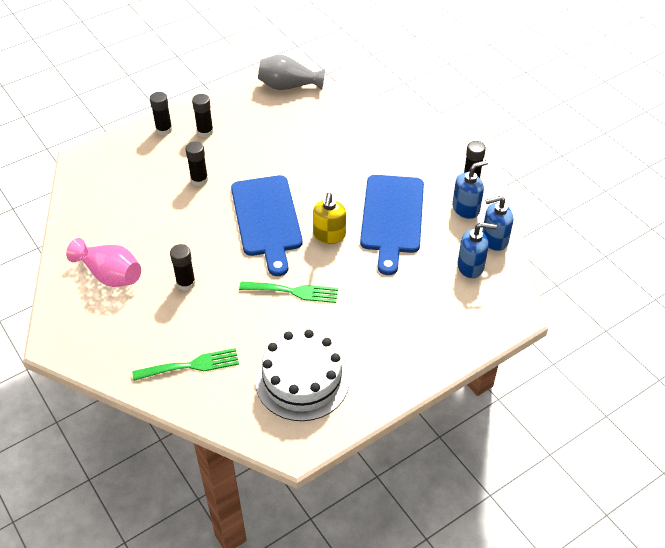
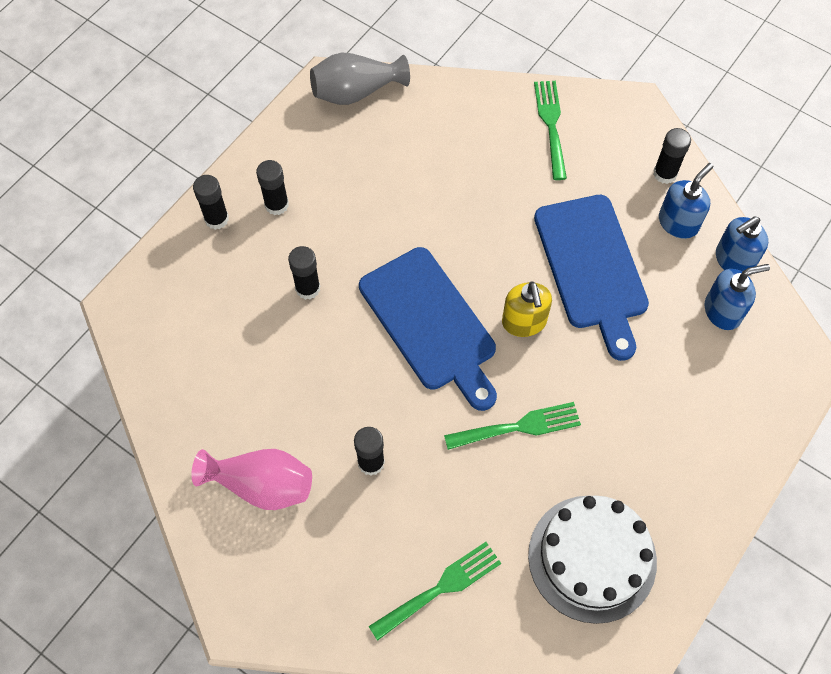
camera: 20 degrees left, 15 degrees up
none -> green fork [534,81,567,180]

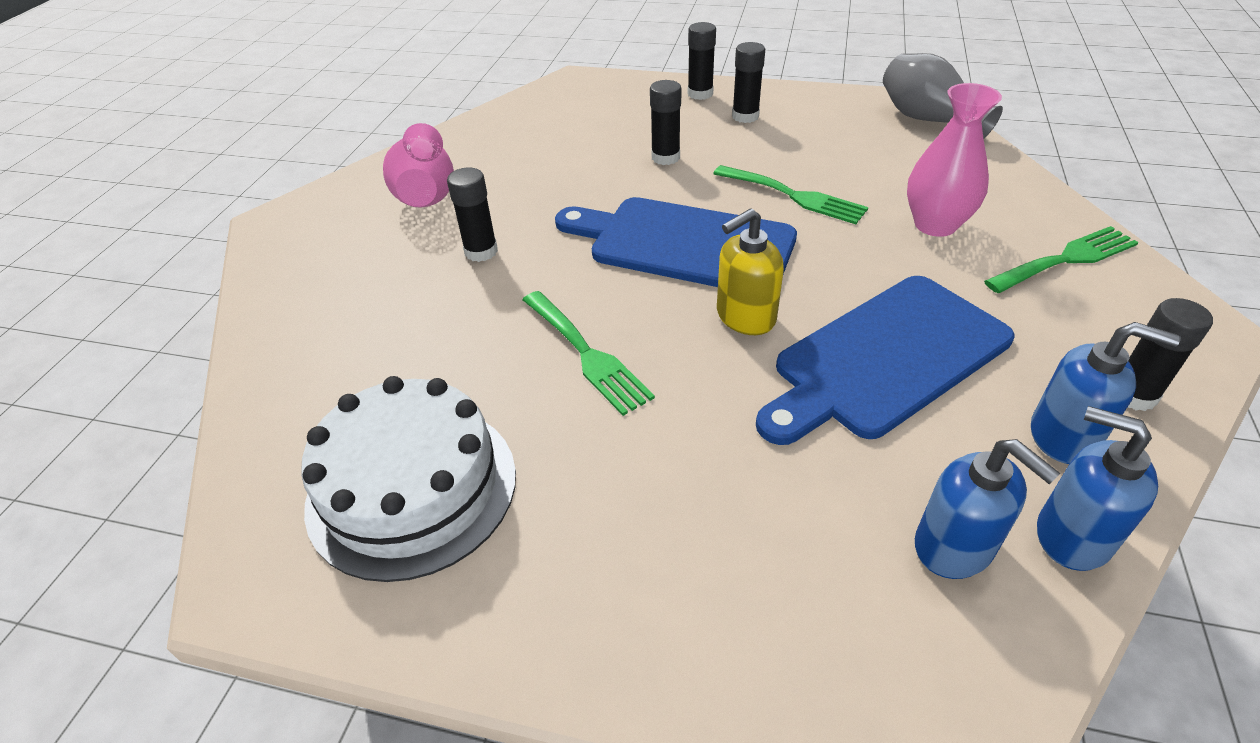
camera: 70 degrees right, 20 degrees down
blue cutting board [359,247,497,411] -> blue cutting board turned 75 degrees clockwise [555,197,797,287]
green fork [368,542,501,641] -> green fork moved to [713,165,868,224]
none -> pink vase [907,83,1002,237]

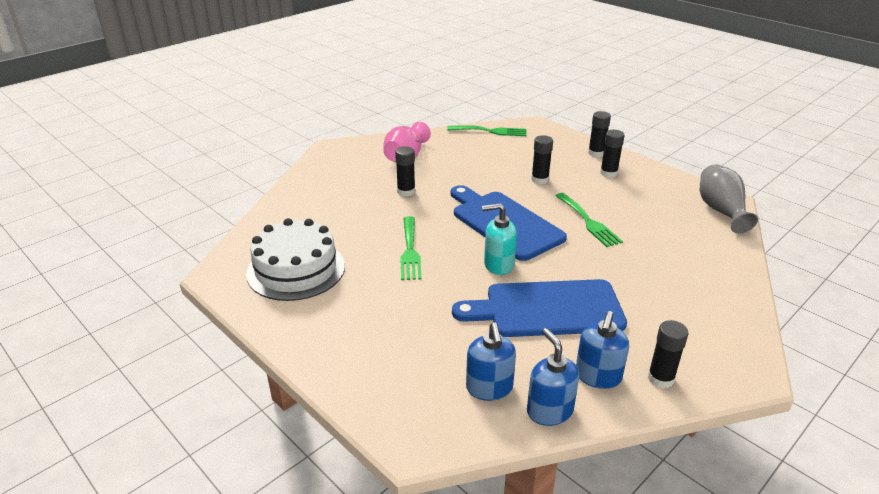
camera: 30 degrees right, 10 degrees down
yellow soap dispenser [717,208,784,335] -> turquoise soap dispenser [482,203,517,275]
pink vase [907,83,1002,237] -> none
green fork [984,226,1139,293] -> green fork moved to [447,125,526,136]
blue soap dispenser [1031,322,1181,464] -> blue soap dispenser turned 60 degrees clockwise [576,311,629,389]

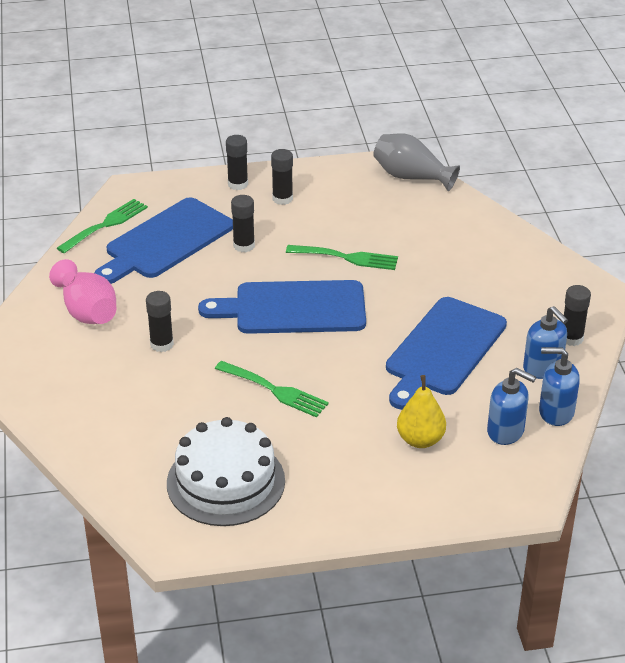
camera: 55 degrees left, 5 degrees up
turquoise soap dispenser [482,203,517,275] -> none
none -> blue cutting board [95,197,233,284]
none -> yellow pear [397,375,446,448]

